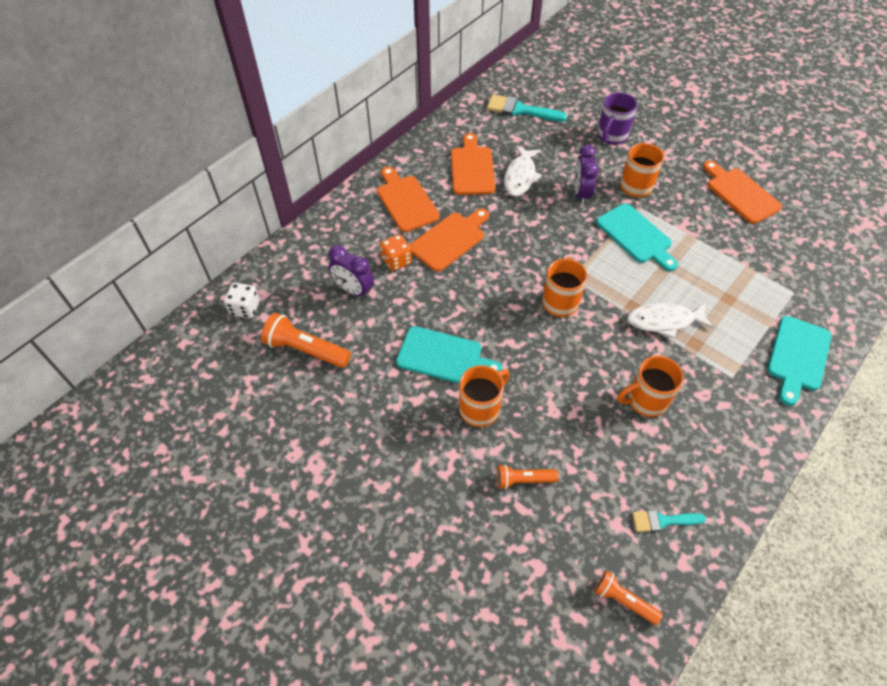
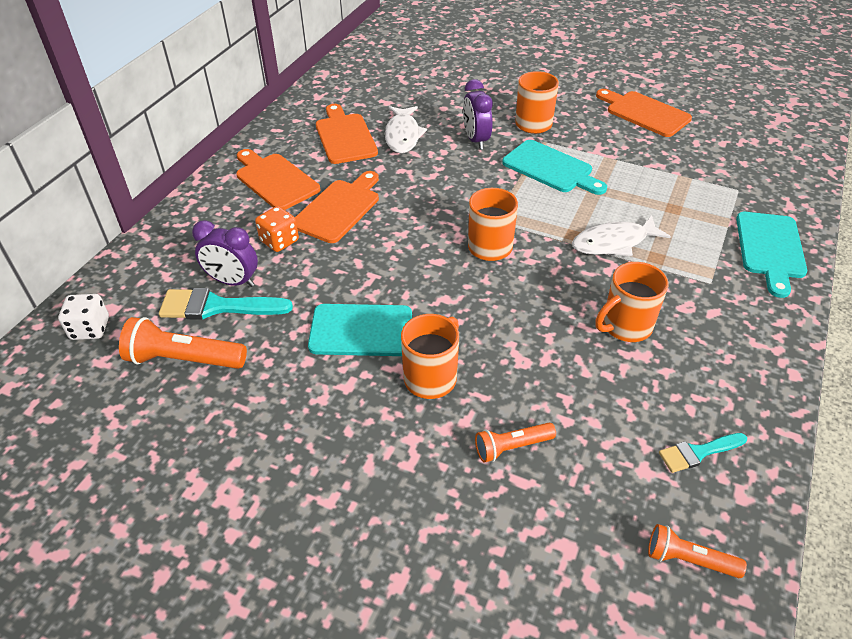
camera: 15 degrees left, 10 degrees down
turquoise brush [487,94,567,121] -> turquoise brush moved to [159,288,293,320]
purple mug [597,92,637,145] -> none

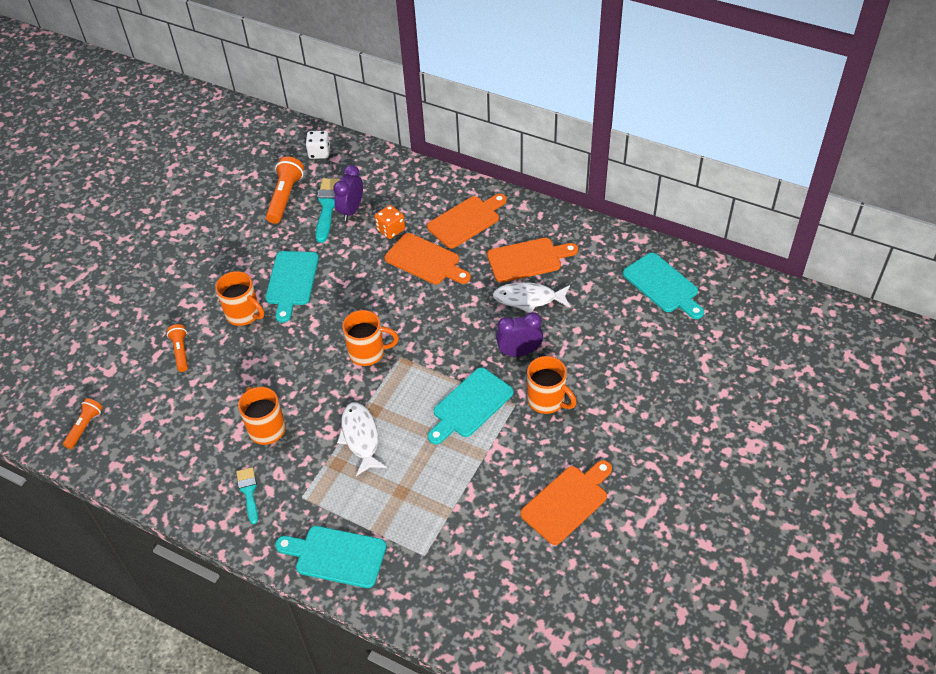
camera: 95 degrees right, 5 degrees up
turquoise brush [659,433,747,473] -> turquoise brush moved to [236,467,258,524]
none -> turquoise cutting board [623,253,704,319]

